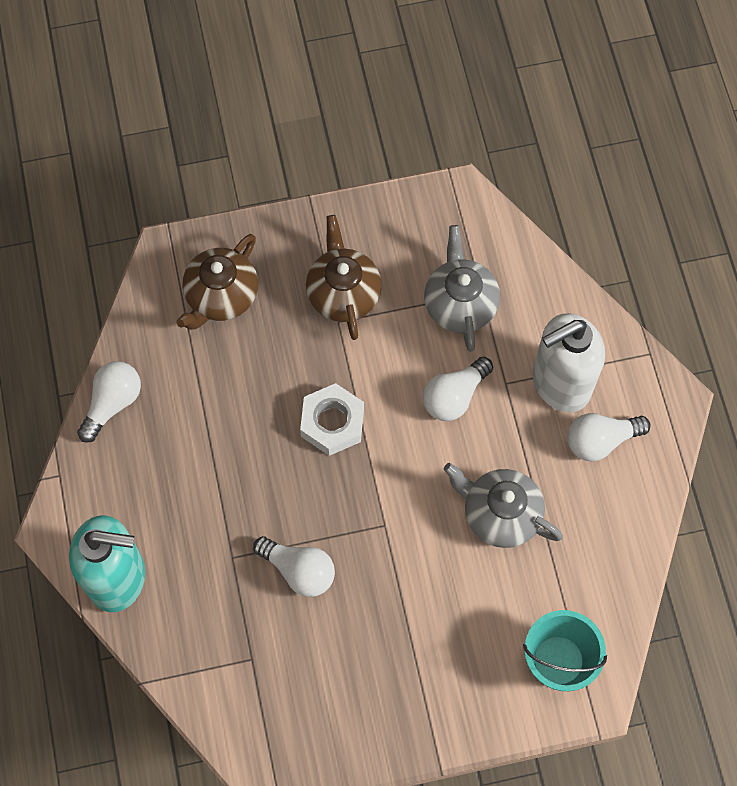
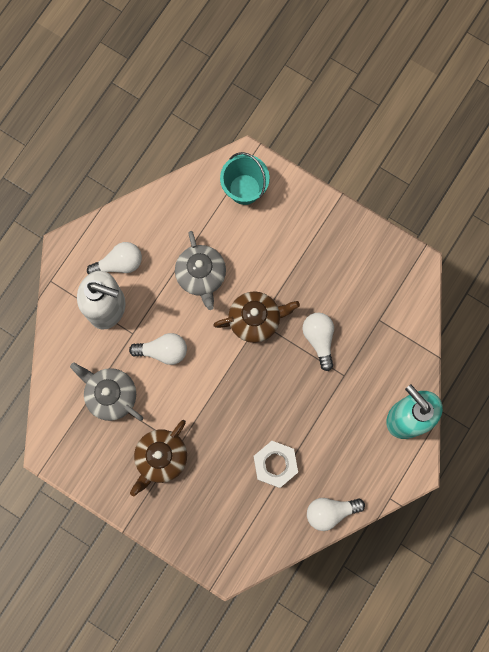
camera: 135 degrees left, 10 degrees up
brown teapot [177,234,258,330] -> brown teapot moved to [213,291,300,343]
white nut [300,383,364,456] -> white nut moved to [253,441,298,488]
grey teapot [424,225,500,352] -> grey teapot turned 90 degrees clockwise [70,362,143,421]
white light bulb [567,413,651,461] -> white light bulb turned 45 degrees counterclockwise [87,242,142,275]

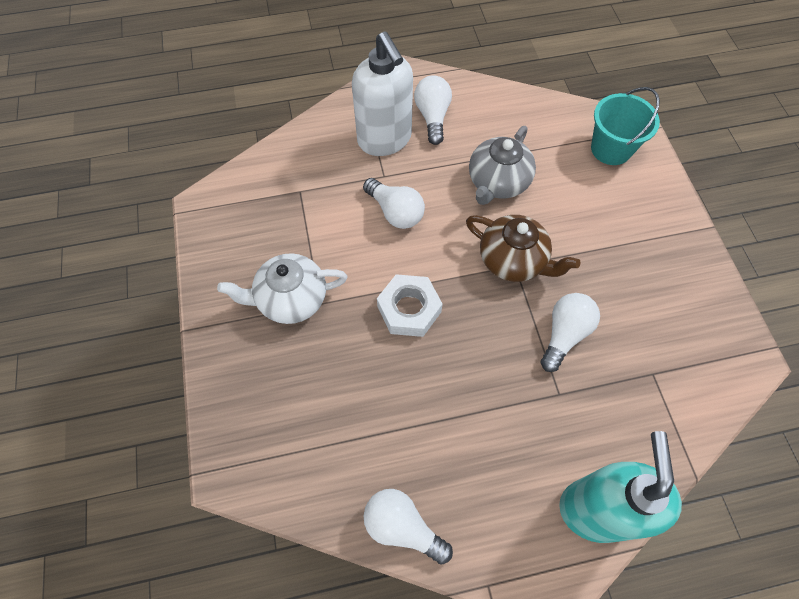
camera: 45 degrees right, 15 degrees down
grey teapot [70,362,143,421] -> none
white light bulb [87,242,142,275] -> white light bulb turned 120 degrees counterclockwise [414,75,452,145]
brown teapot [130,420,187,496] -> white teapot [217,253,347,324]
white nut [253,441,298,488] -> white nut moved to [377,274,443,337]

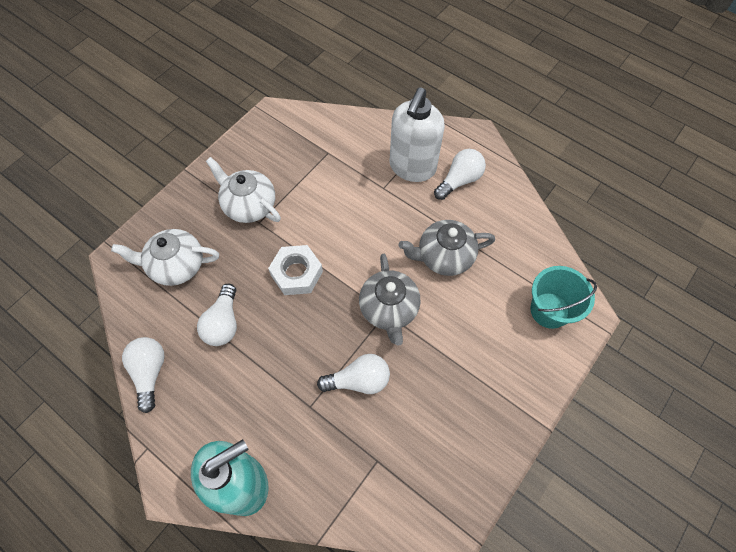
camera: 50 degrees right, 0 degrees up
white light bulb [363,178,425,229] -> white light bulb moved to [197,284,237,346]
brown teapot [466,215,581,282] -> grey teapot [359,254,421,345]
none -> white teapot [111,229,219,286]

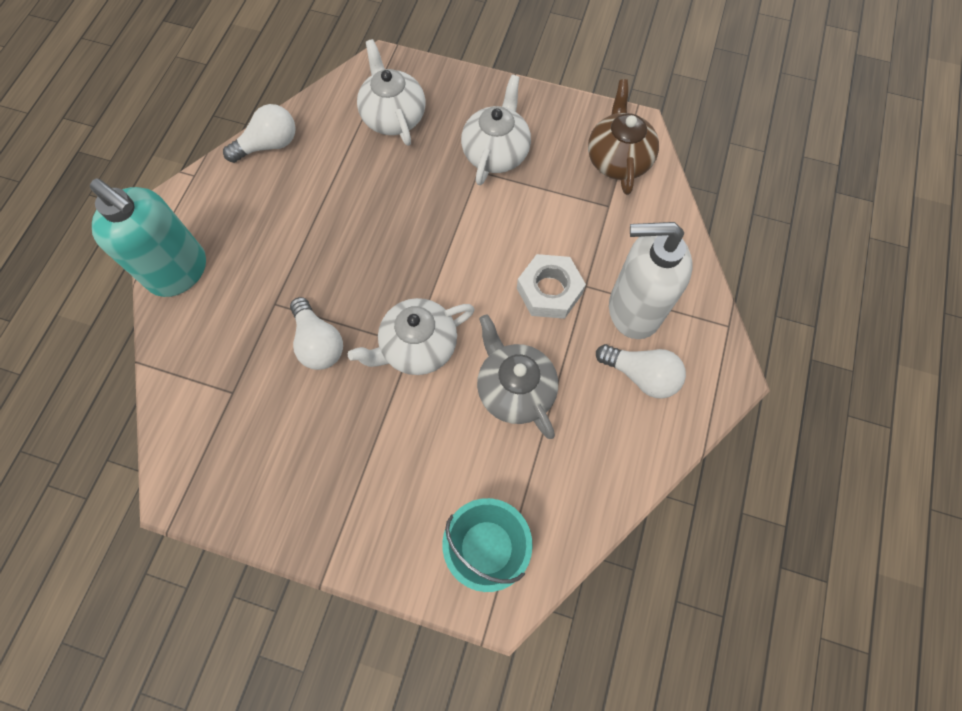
camera: 70 degrees right, 5 degrees up
white light bulb [197,284,237,346] -> none
white nut [268,245,323,295] -> white nut moved to [517,254,586,319]
grey teapot [359,254,421,345] -> white teapot [348,298,474,375]
none -> brown teapot [588,79,659,195]

